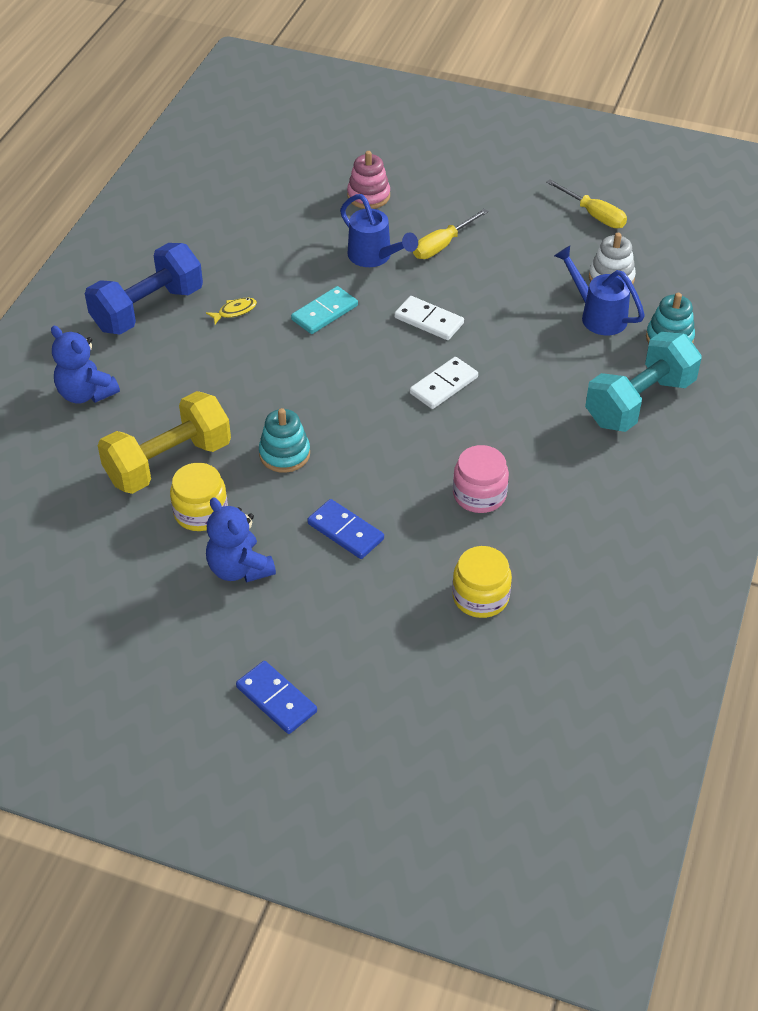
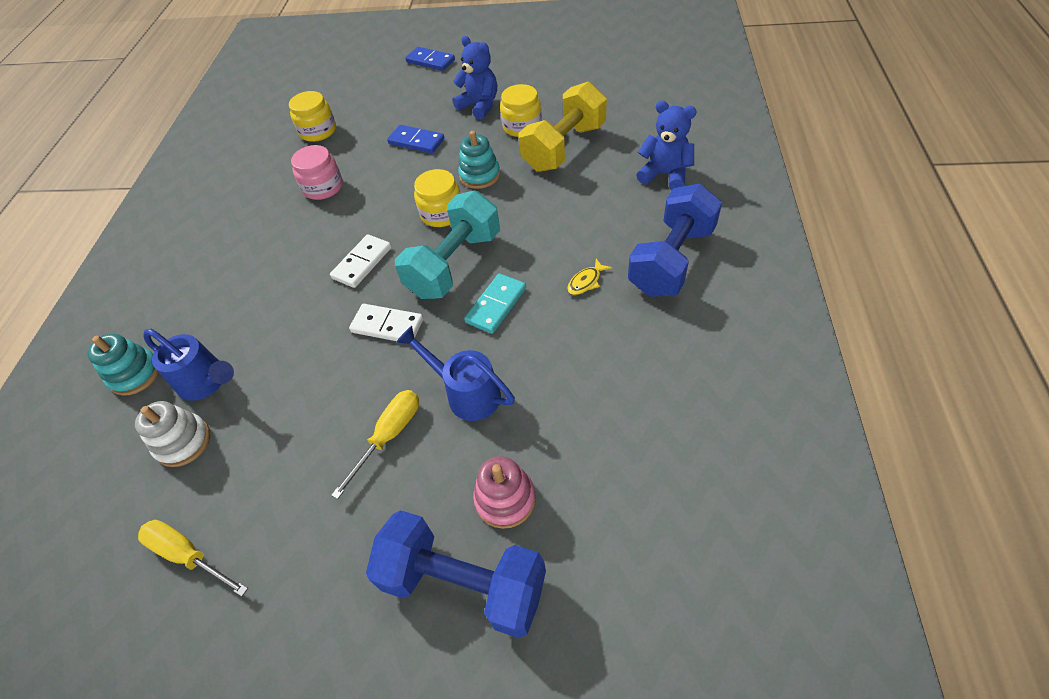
camera: 170 degrees right, 5 degrees up
turquoise dumbbell [585,332,702,432] -> turquoise dumbbell moved to [395,190,500,299]
none -> blue dumbbell [366,510,546,638]
none -> yellow jar [414,169,461,227]

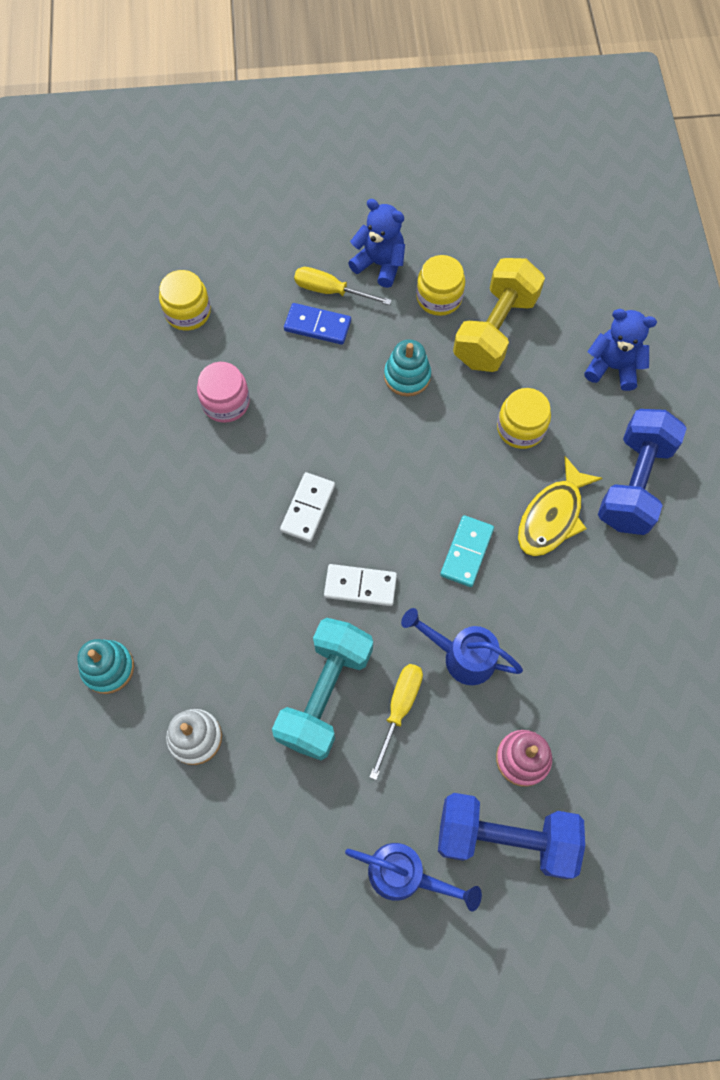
camera: 15 degrees left, 15 degrees up
yellow screwdriver [138,520,248,597] -> yellow screwdriver moved to [294,267,392,305]
blue watering can [143,329,234,401] -> blue watering can moved to [345,843,482,912]
turquoise dumbbell [395,190,500,299] -> turquoise dumbbell moved to [272,618,373,760]
blue domino [405,47,455,71] -> none
yellow jar [414,169,461,227] -> yellow jar moved to [497,388,551,449]
yellow fish [567,259,612,295] -> yellow fish [518,456,602,556], size x2.10

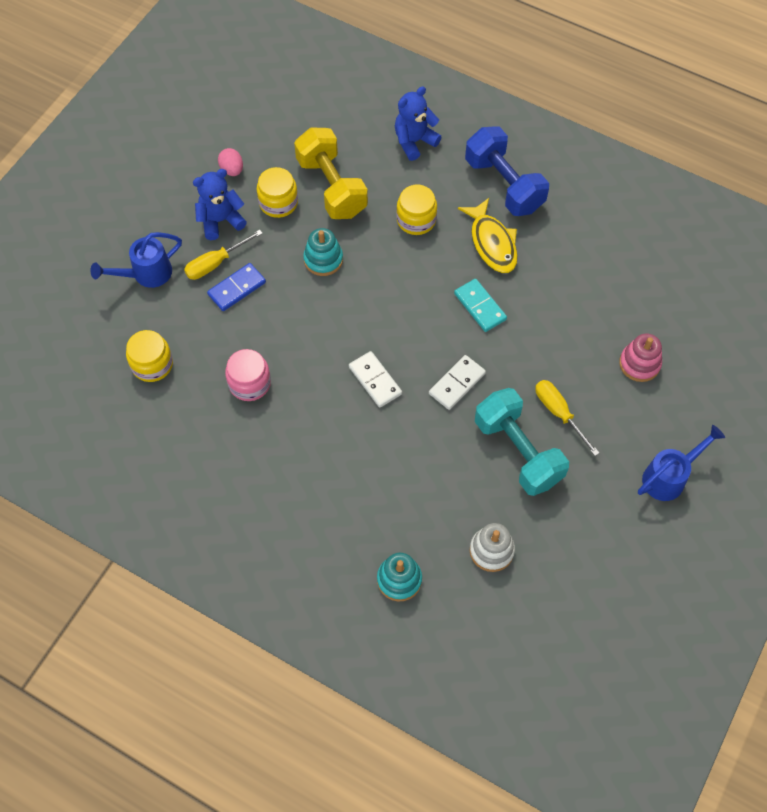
camera: 55 degrees left, 5 degrees down
blue watering can [401,608,523,685] -> blue watering can moved to [90,232,182,288]
blue dumbbell [438,793,585,879] -> none
none -> pink egg [218,148,243,176]

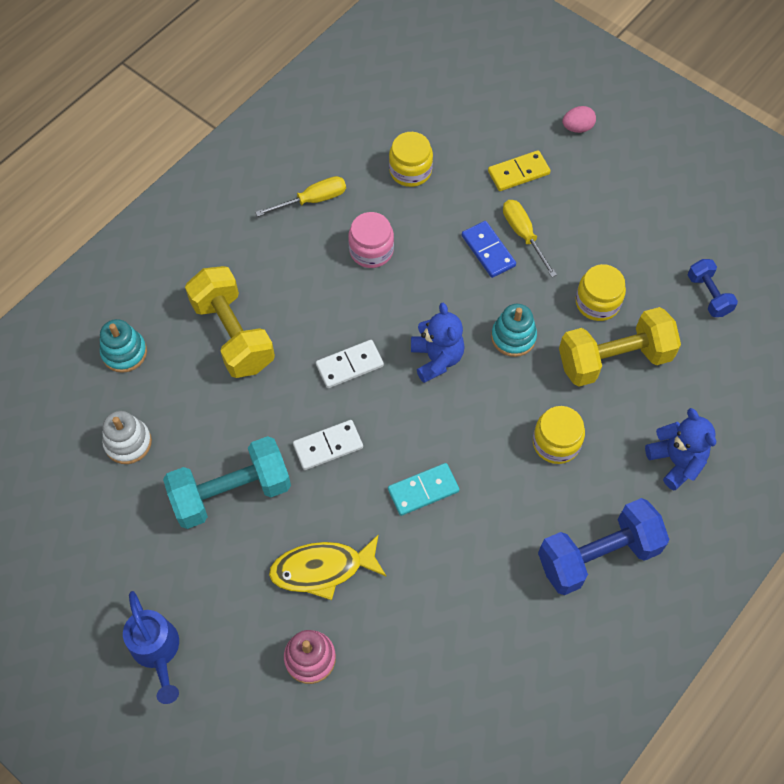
camera: 100 degrees right, 0 degrees up
blue watering can [90,232,182,288] -> yellow domino [488,150,550,191]
blue teddy bear [193,169,247,240] -> blue teddy bear moved to [411,303,465,383]
pink egg [218,148,243,176] -> pink egg moved to [562,106,596,133]
white domino [429,355,486,410] -> white domino turned 75 degrees counterclockwise [293,420,363,470]
yellow fish [458,198,518,273] -> yellow fish moved to [269,534,386,600]
yellow screwdriver [535,380,599,456] -> yellow screwdriver moved to [255,176,346,217]
none -> yellow dumbbell [185,266,275,378]
none -> blue dumbbell [688,259,738,317]

